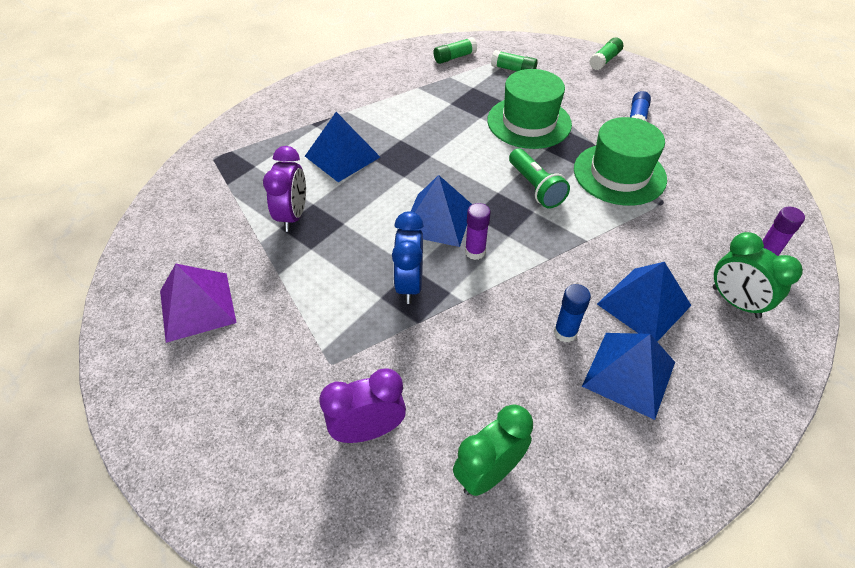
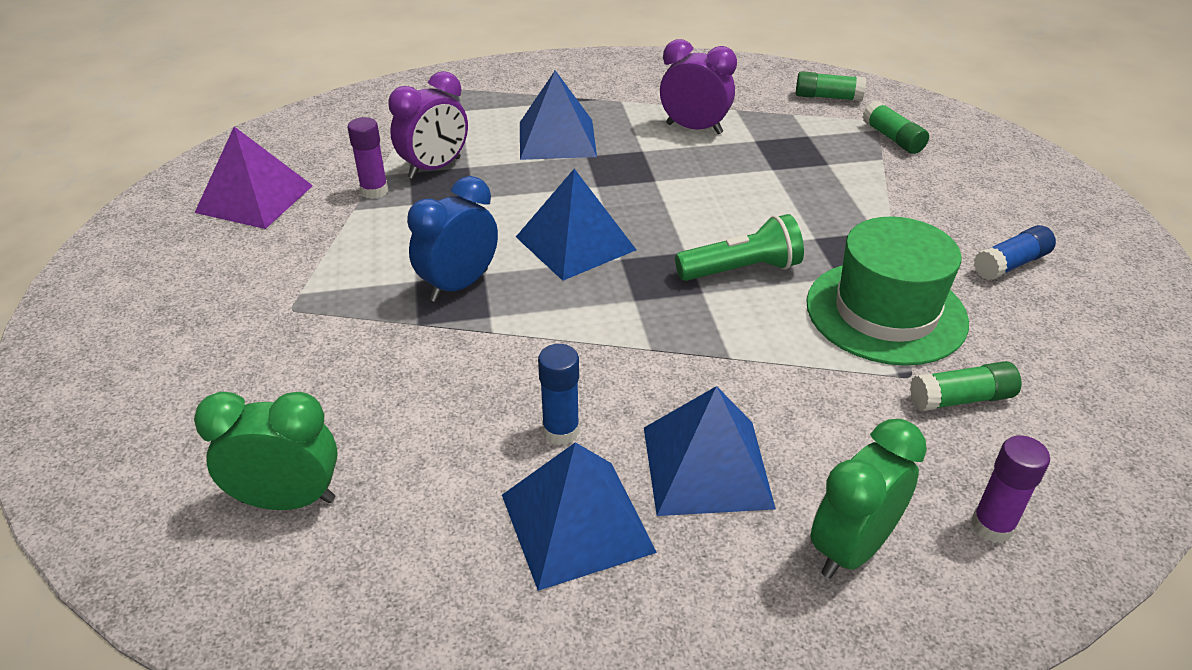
camera: 40 degrees right, 10 degrees down
purple clock [319,368,406,443] -> purple clock moved to [660,39,737,134]
purple glue stick [465,203,491,260] -> purple glue stick moved to [348,117,388,199]
green hat [487,69,572,149] -> none
green flashlight [509,148,570,208] -> green flashlight turned 120 degrees counterclockwise [675,214,804,281]
green glue stick [589,37,623,70] -> green glue stick moved to [910,361,1021,411]
green clock [713,232,803,318] -> green clock turned 45 degrees clockwise [811,419,927,579]

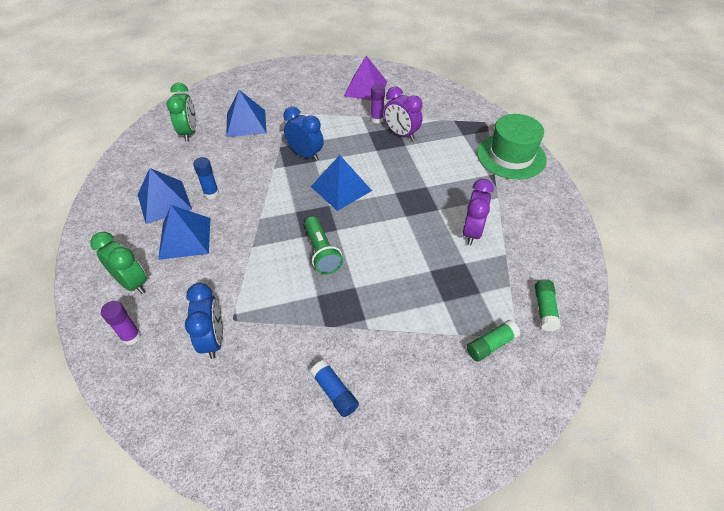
camera: 85 degrees right, 10 degrees up
blue pyramid [520,70,597,160] -> blue pyramid moved to [226,90,266,137]
green hat [806,216,969,366] -> green hat moved to [477,114,547,179]
green glue stick [910,361,1021,411] -> blue clock [185,283,223,359]

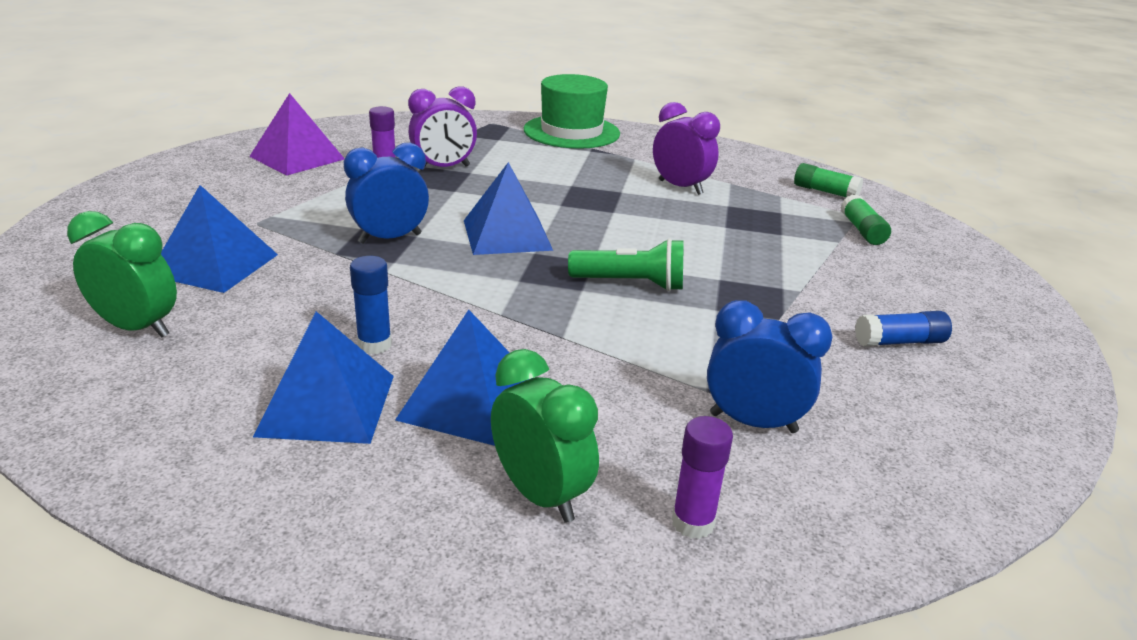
camera: 65 degrees left, 20 degrees down
green clock [90,232,147,294] -> green clock turned 75 degrees clockwise [491,349,599,523]

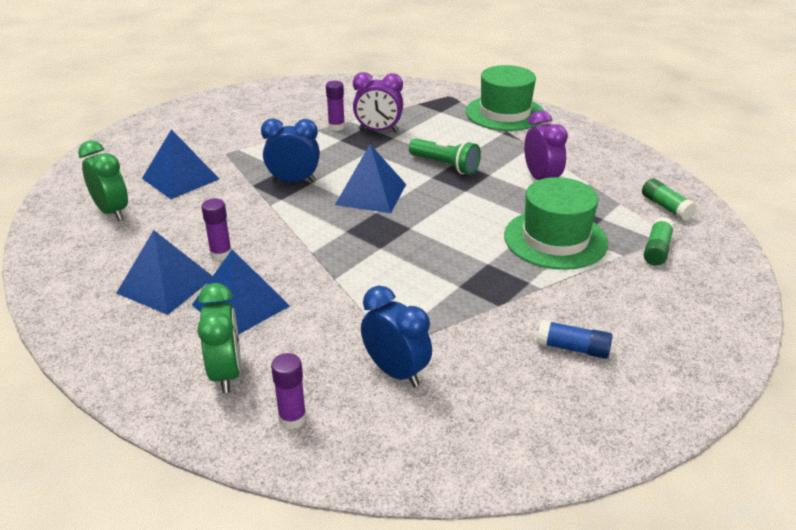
camera: 30 degrees right, 5 degrees up
purple pyramid [249,93,345,175] -> none
blue glue stick [350,256,392,354] -> purple glue stick [202,198,232,261]
green flashlight [568,238,684,291] -> green flashlight moved to [409,138,481,175]
none -> green hat [504,177,609,270]

